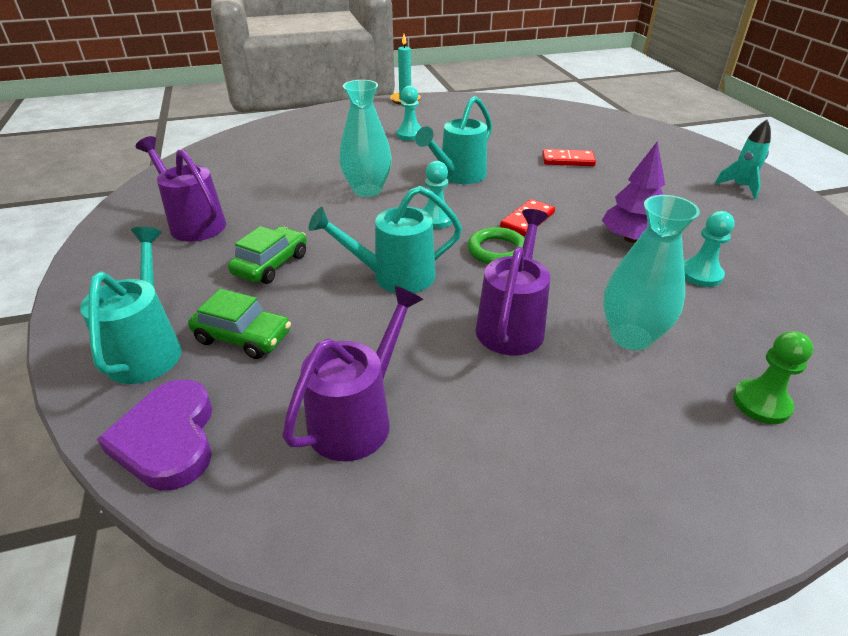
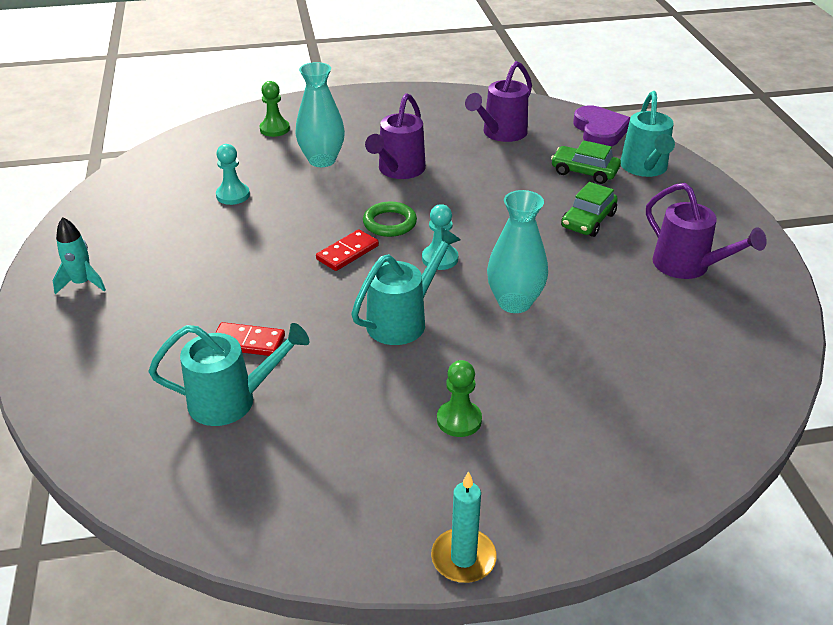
camera: 175 degrees left, 0 degrees up
turquoise watering can [309,186,462,293] -> turquoise watering can moved to [148,323,309,426]
turquoise pawn [396,86,421,141] -> green pawn [437,360,482,437]
purple tree [602,141,665,243] -> none

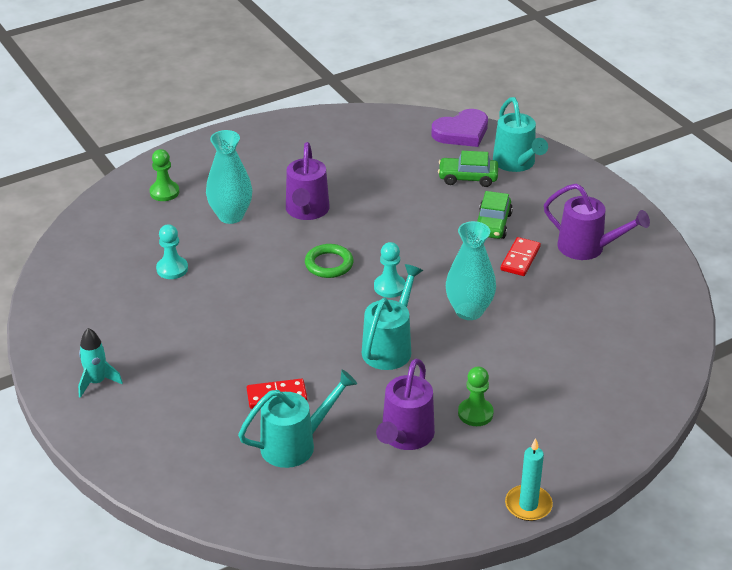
camera: 20 degrees left, 0 degrees up
red domino [316,229,379,271] -> red domino moved to [501,237,541,276]
purple watering can [465,61,532,142] -> purple watering can moved to [376,358,435,450]
purple heart [573,106,630,147] -> purple heart turned 90 degrees clockwise [431,109,488,147]

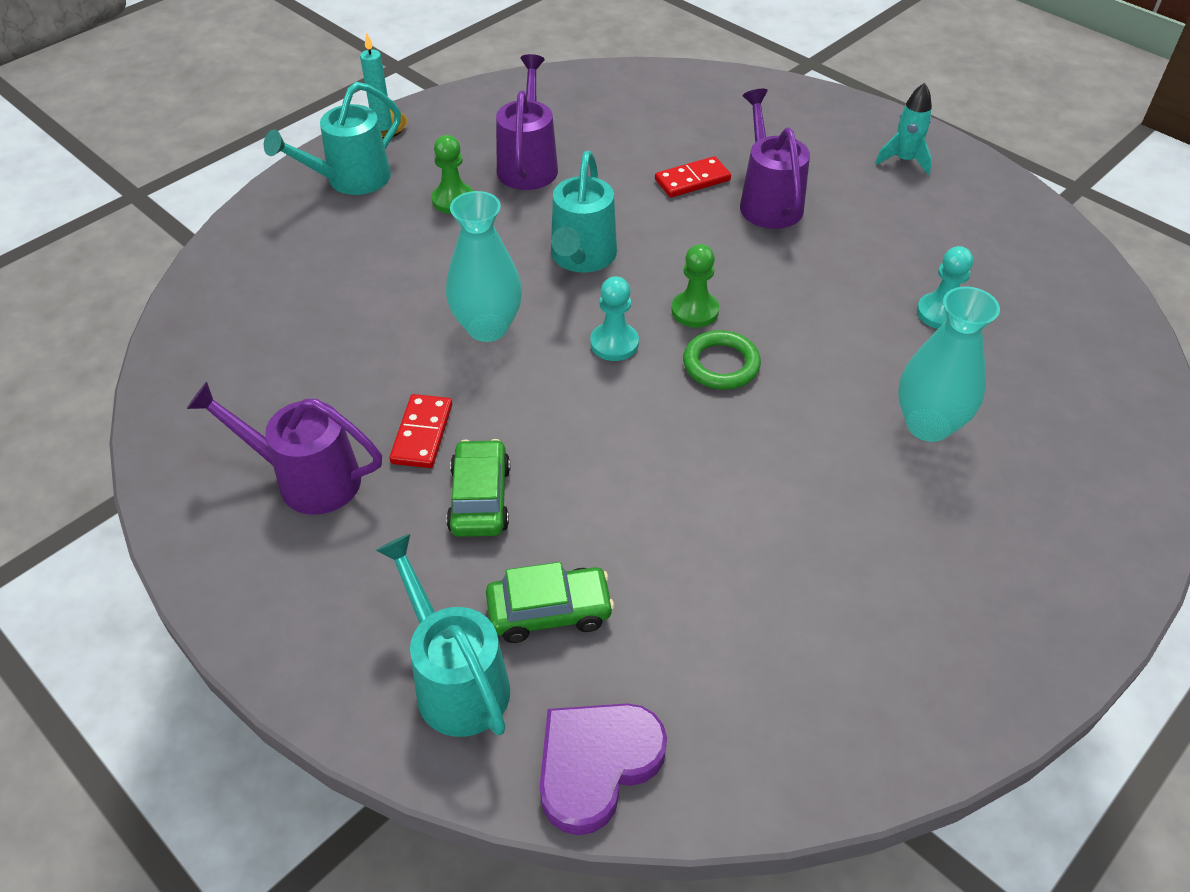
camera: 165 degrees right, 10 degrees up
green pawn [150,149,179,201] -> green pawn moved to [671,244,719,328]
turquoise watering can [238,370,357,468] -> turquoise watering can moved to [264,82,401,195]
purple watering can [286,142,330,220] -> purple watering can moved to [740,89,810,229]

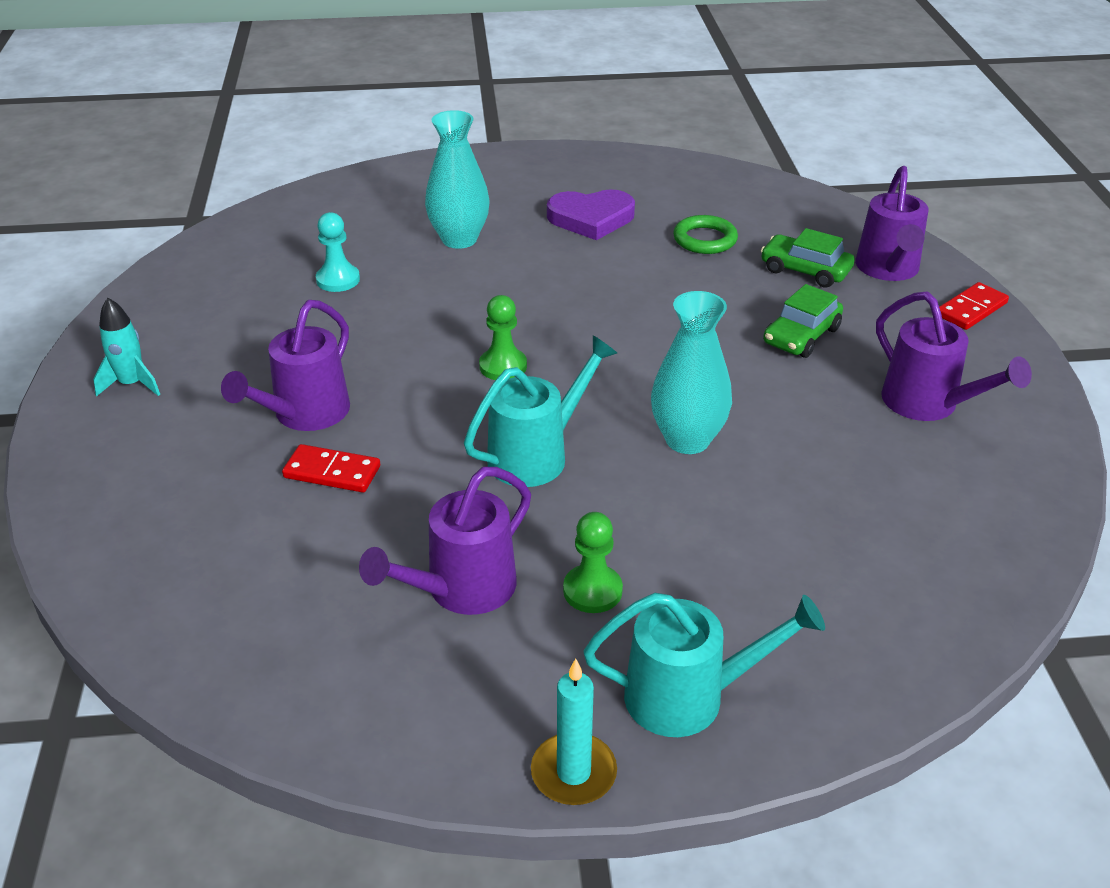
camera: 140 degrees left, 10 degrees down
turquoise watering can [376,534,510,737] -> purple watering can [855,166,928,281]
red domino [389,394,452,468] -> red domino moved to [939,282,1009,330]
purple heart [540,703,667,835] -> purple heart moved to [547,189,635,240]
turquoise pawn [590,276,639,361] -> none
green ring [683,330,761,390] -> green ring moved to [673,215,738,254]

